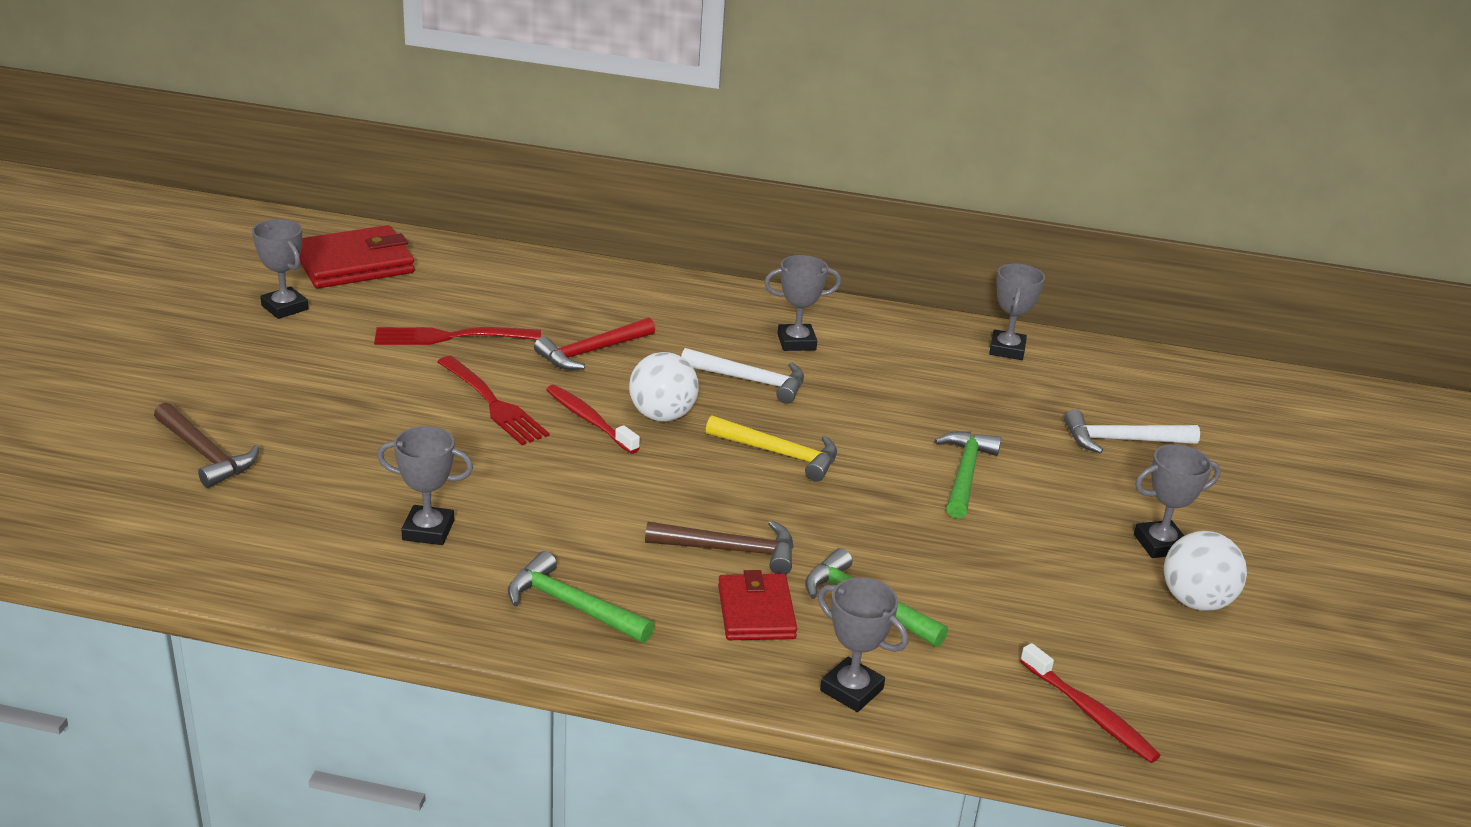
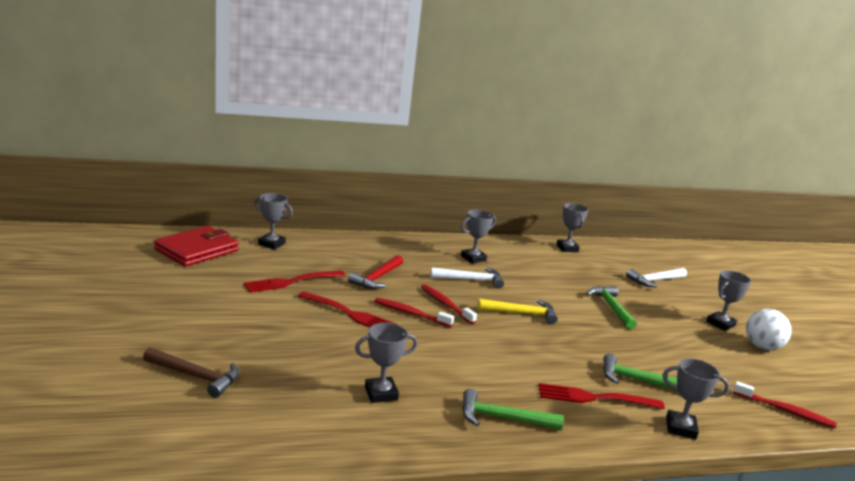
camera: 25 degrees left, 10 degrees down
grey trophy [252,219,309,319] -> grey trophy moved to [254,193,293,250]
white ball [629,352,699,422] -> red toothbrush [421,284,477,324]
brown hammer [645,521,794,575] -> none
red wallet [718,570,797,640] -> red fork [538,383,665,409]

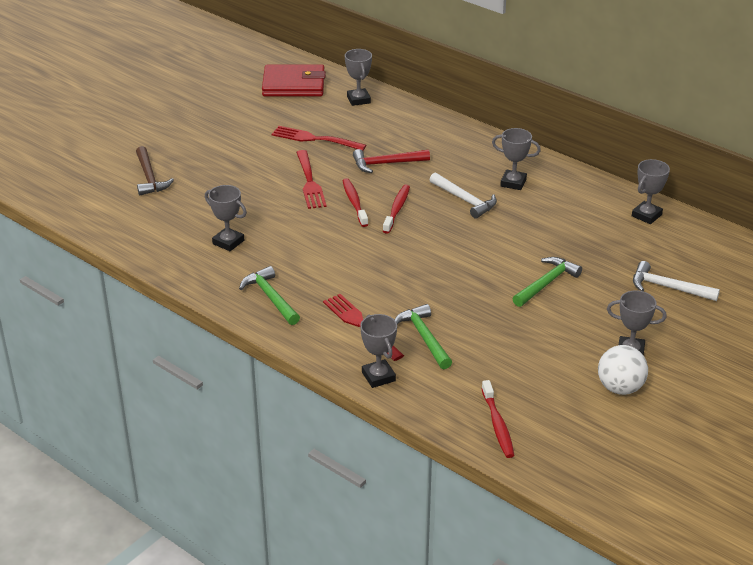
camera: 55 degrees right, 15 degrees up
yellow hammer [477,299,558,324] -> none

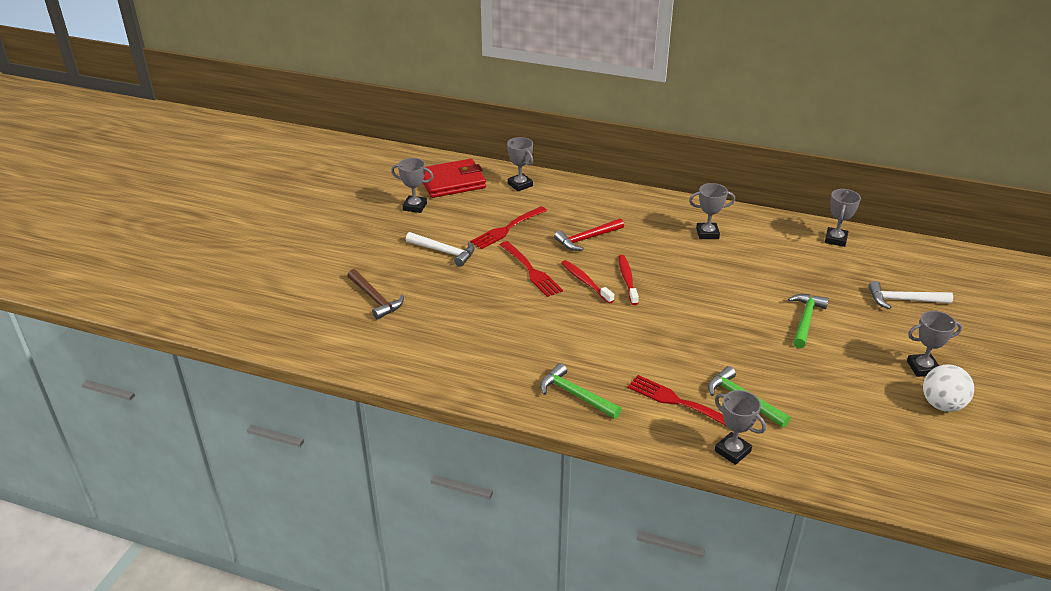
camera: 20 degrees left, 0 degrees up
grey trophy [205,185,247,251] -> grey trophy moved to [391,158,434,213]
red fork [272,126,366,151] -> red fork turned 45 degrees counterclockwise [470,206,547,249]
white hammer [429,173,497,218] -> white hammer moved to [406,232,475,267]
red toothbrush [481,380,515,458] -> none

